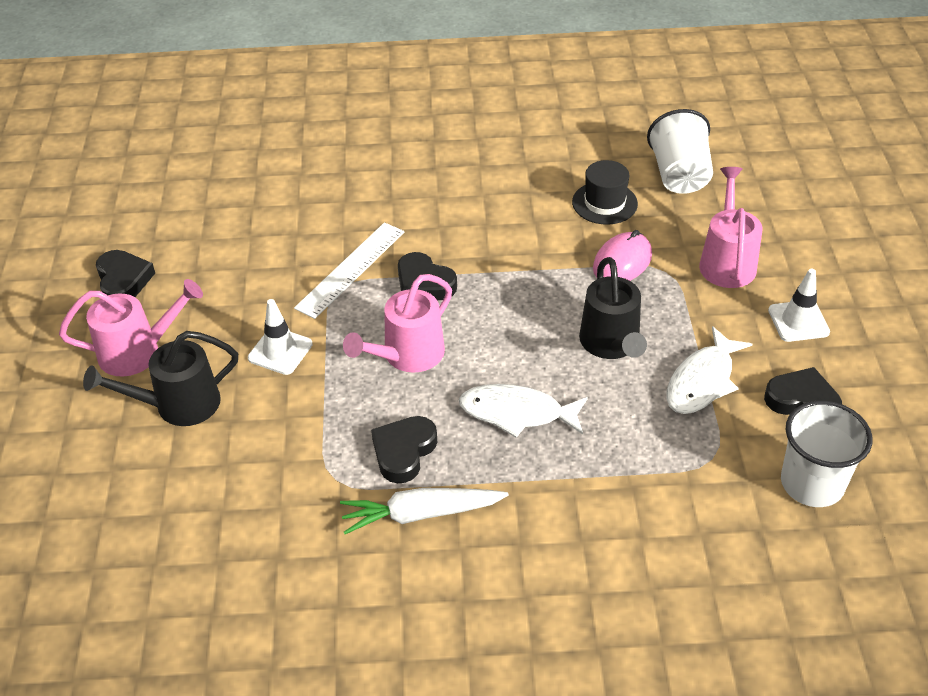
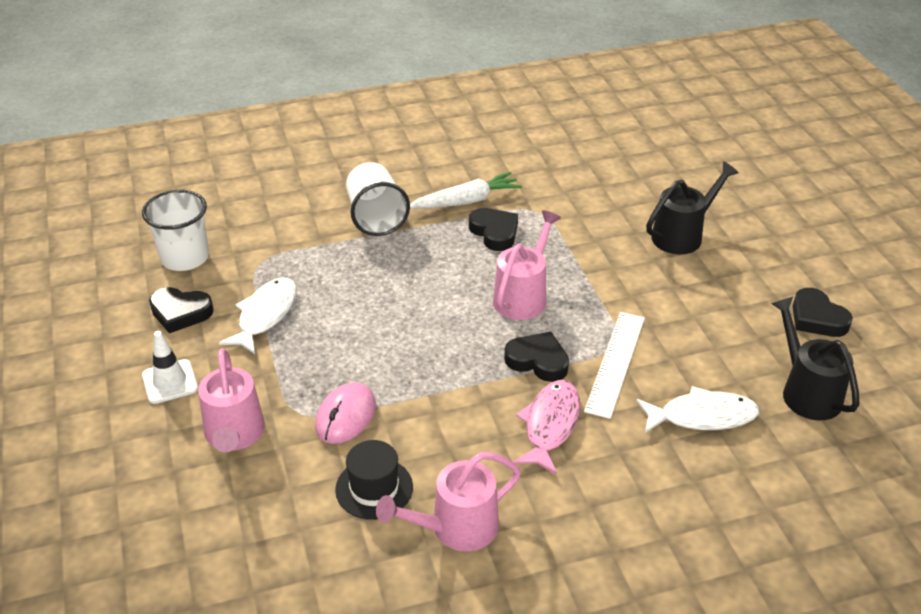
camera: 165 degrees right, 5 degrees down
pink watering can [59,279,203,377] -> pink watering can moved to [376,452,521,552]
white traffic cone [248,299,313,375] -> none
black heart [371,416,437,483] -> black heart turned 45 degrees counterclockwise [469,208,518,251]
white fish [459,384,588,438] -> white fish moved to [636,386,759,433]
black watering can [579,257,647,359] -> black watering can moved to [771,297,860,421]
white cup [647,109,713,194] -> white cup moved to [346,162,410,236]
none -> pink fish [513,380,580,475]

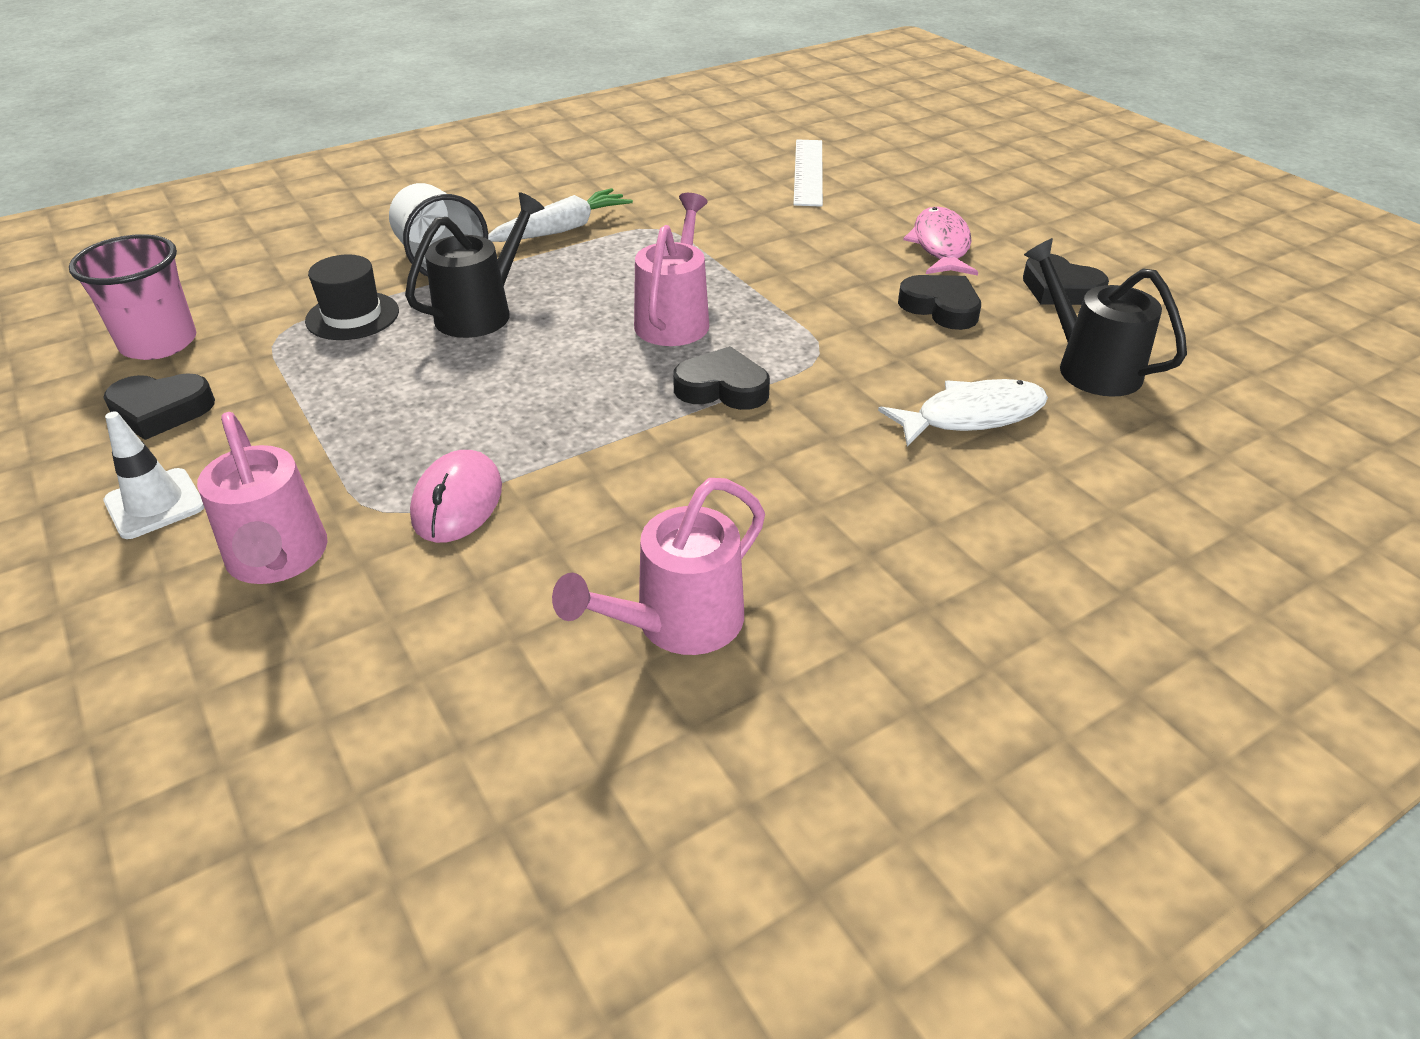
camera: 15 degrees left, 0 degrees up
white cup [142,190,209,271] -> pink cup [69,234,196,360]
white fish [219,278,297,354] -> none
black hat [335,440,413,520] -> black hat moved to [305,254,399,340]
black heart [469,208,518,251] -> black heart moved to [898,275,981,330]
pink fish [513,380,580,475] -> pink fish moved to [903,207,978,276]
white ruler [584,312,645,419] -> white ruler moved to [793,140,823,207]
black watering can [646,161,739,254] -> black watering can moved to [405,192,545,338]

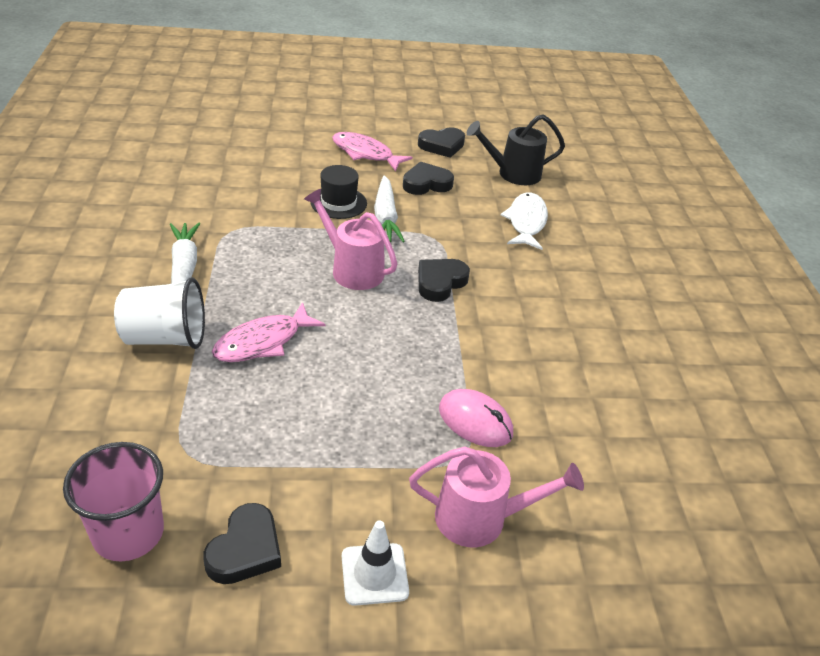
camera: 65 degrees left, 0 degrees up
black hat [305,254,399,340] -> black hat moved to [311,165,367,219]
black watering can [405,192,545,338] -> pink fish [212,302,326,362]
pink watering can [552,478,765,655] -> none
white ruler [793,140,823,207] -> none
none -> white carrot [374,175,405,242]

